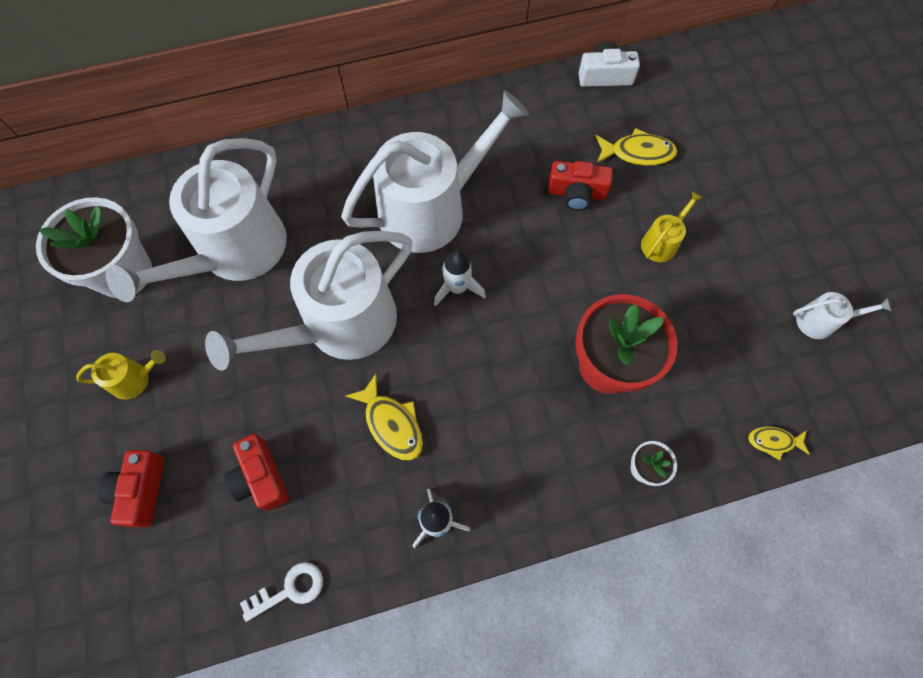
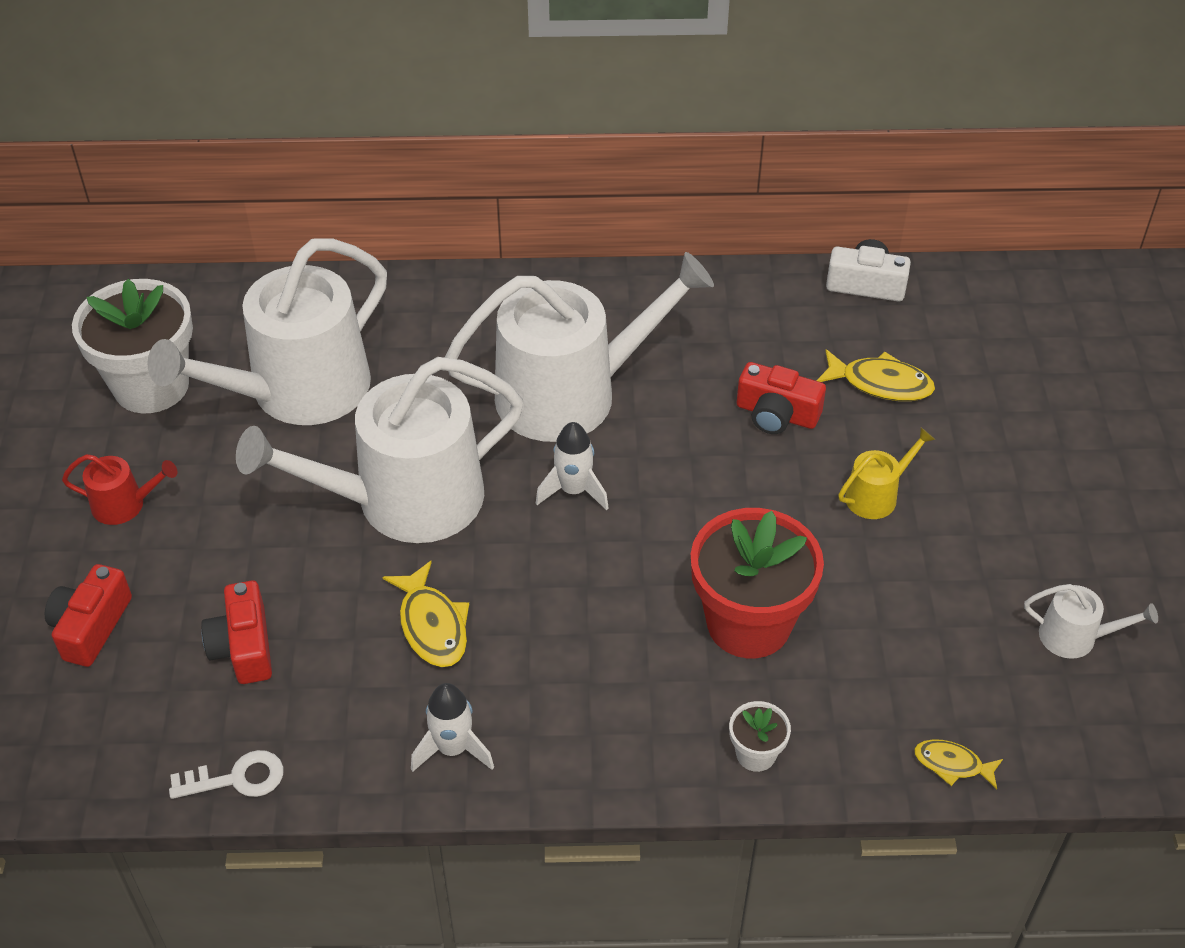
camera: 15 degrees right, 20 degrees down
yellow watering can [76,350,166,400] -> red watering can [62,454,177,525]

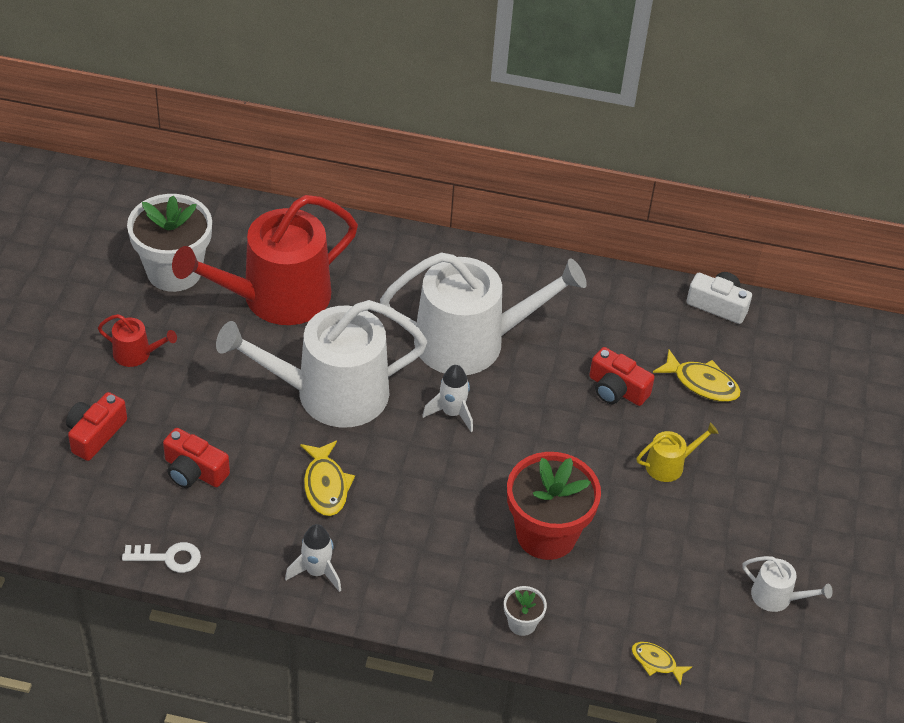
camera: 10 degrees right, 0 degrees up
white watering can [147,238,387,425] -> red watering can [172,195,358,325]
red camera [201,580,272,684] -> red camera turned 60 degrees counterclockwise [163,428,230,488]

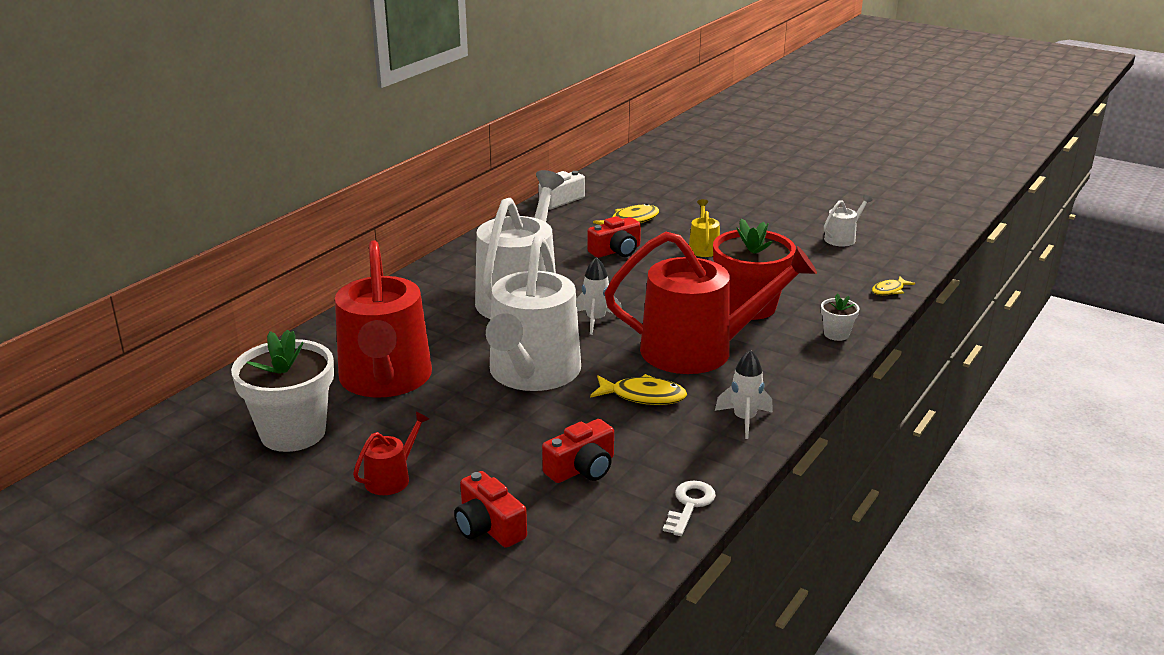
camera: 65 degrees left, 20 degrees down
none -> red watering can [605,232,817,374]

